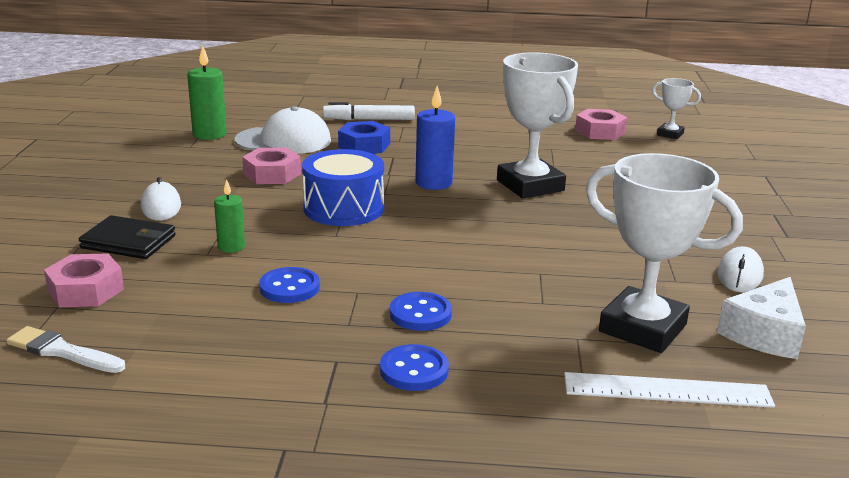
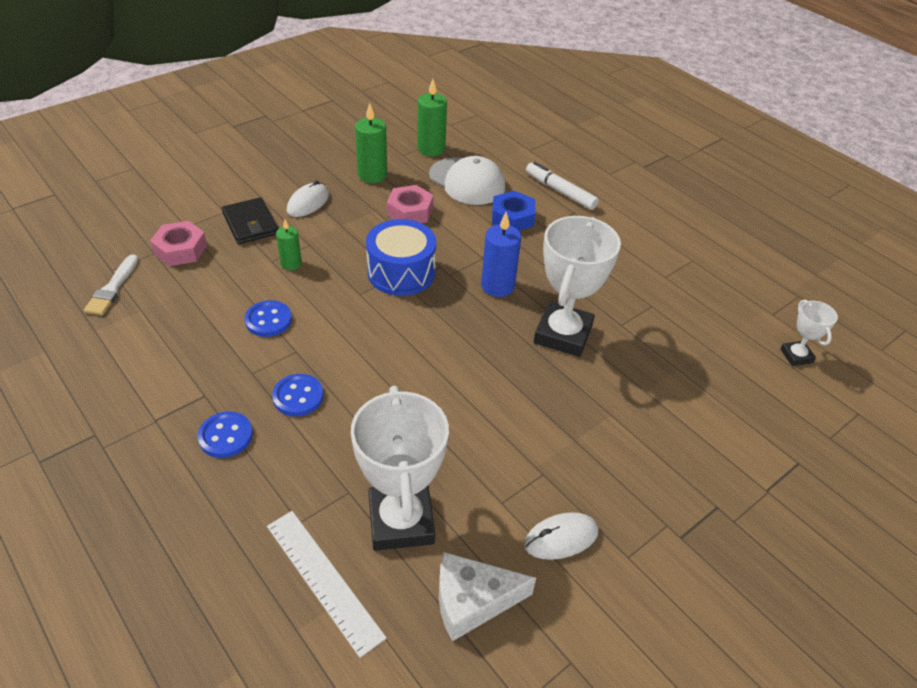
camera: 45 degrees right, 20 degrees up
white brush [6,326,125,373] -> white brush turned 150 degrees counterclockwise [84,254,139,315]
pink nut [575,109,627,140] -> none
none -> green candle [355,103,387,183]

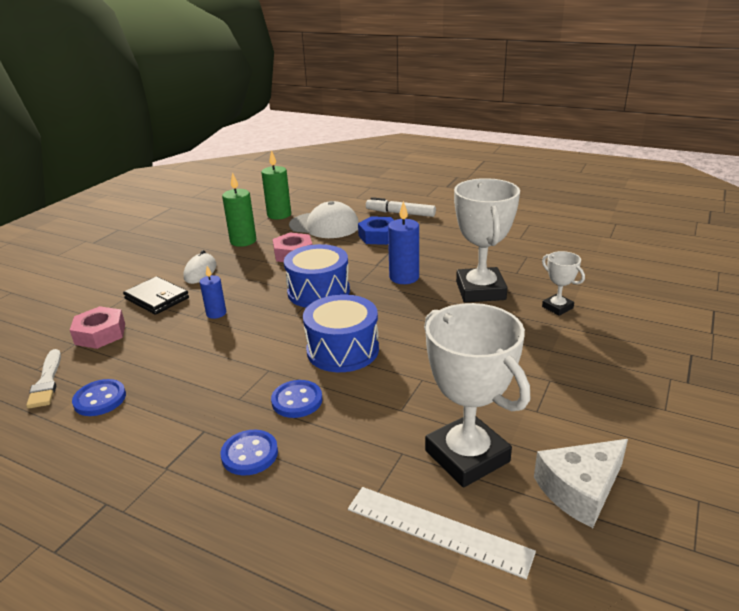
camera: 20 degrees left, 15 degrees down
blue button [244,300,292,337] -> blue button moved to [72,379,126,416]
green candle [276,219,302,270] -> blue candle [200,266,226,319]
white mouse [524,512,599,560] -> none
white trophy [780,299,838,366] -> white trophy moved to [542,251,585,316]
none -> blue drum [303,294,379,372]

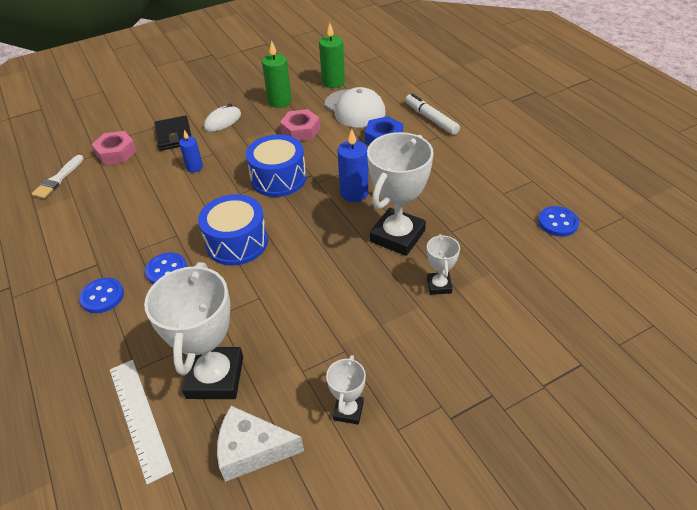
camera: 35 degrees right, 15 degrees up
blue button [72,379,126,416] -> blue button moved to [538,206,579,237]
none -> white trophy [326,355,366,425]

